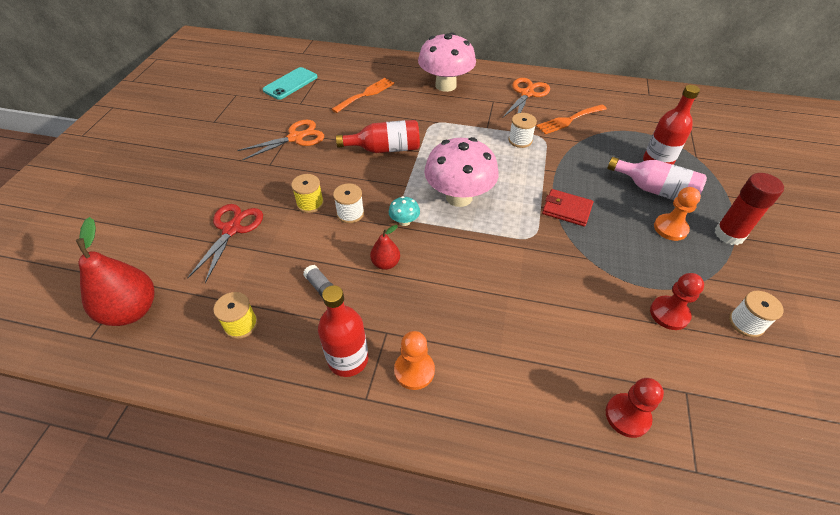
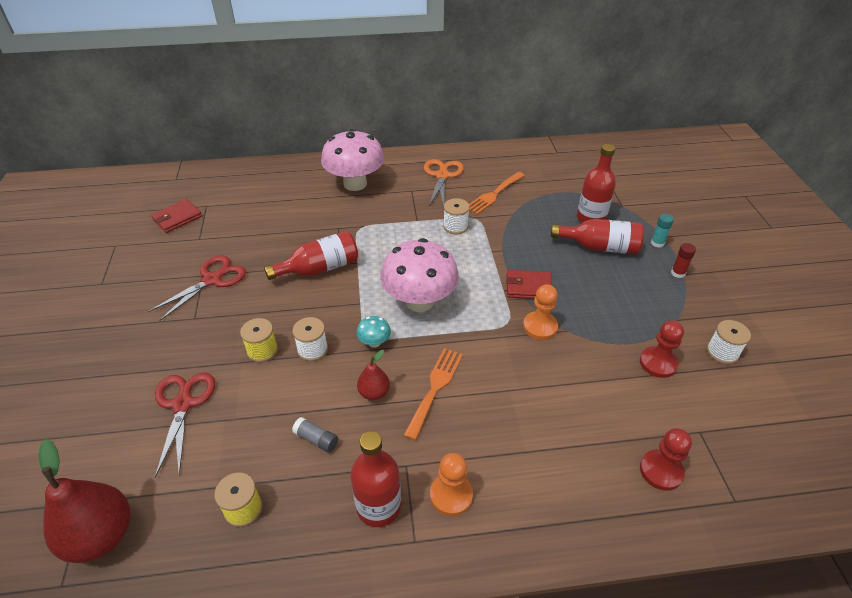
camera: 20 degrees left, 5 degrees down
orange scissors [237,120,324,160] -> red scissors [149,255,246,321]
turquoise phone [263,67,318,100] -> red wallet [151,199,202,233]
orange fork [332,78,395,113] -> orange fork moved to [403,348,463,440]
pink bottle [607,157,707,200] -> red bottle [551,219,644,254]
orange pawn [654,187,701,241] -> orange pawn moved to [523,284,558,340]
red glue stick [715,173,784,245] -> red glue stick [671,243,696,278], size x0.52
none -> turquoise glue stick [651,214,674,248]

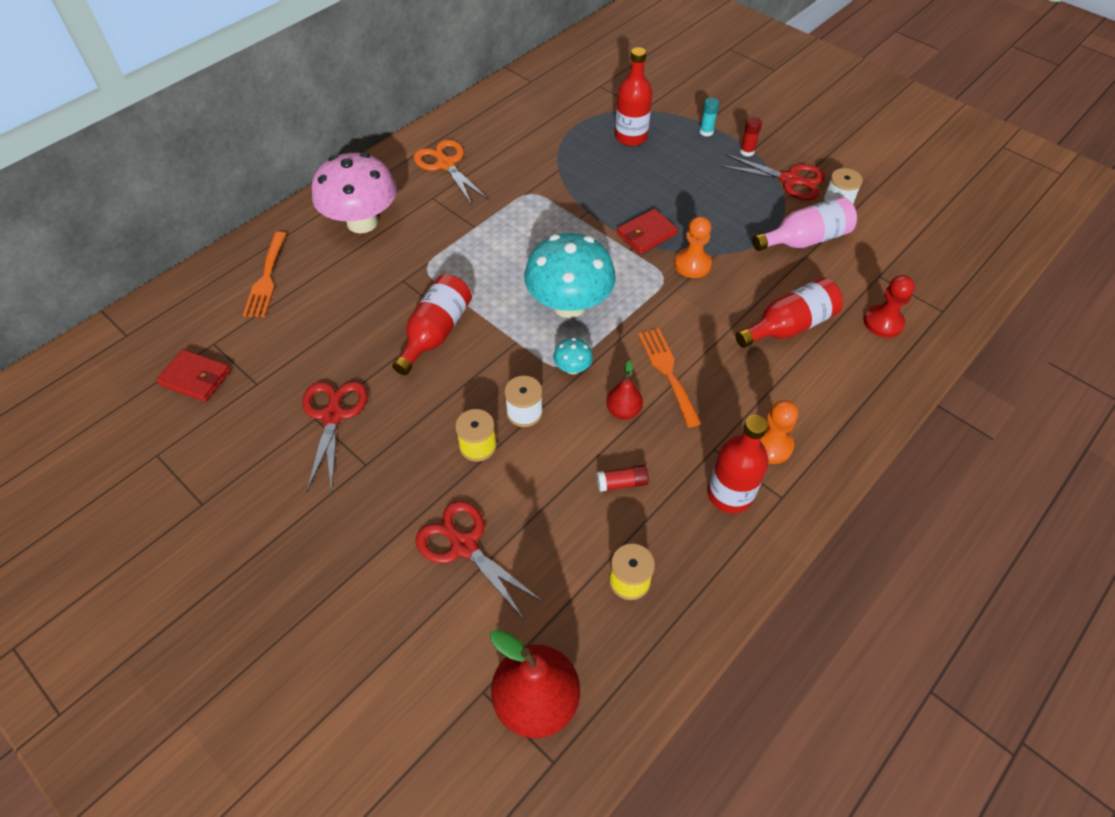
camera: 40 degrees left, 10 degrees up
red wallet [151,199,202,233] -> red wallet turned 75 degrees counterclockwise [156,349,231,402]
grey glue stick [292,417,338,452] -> red glue stick [596,465,649,492]
pink mushroom [380,238,459,312] -> turquoise mushroom [524,233,616,318]
white spool [443,198,470,234] -> none
orange fork [469,172,525,215] -> orange fork moved to [243,232,287,317]
red bottle [551,219,644,254] -> red bottle moved to [735,277,843,348]
red pawn [640,320,684,378] -> pink bottle [752,197,857,251]
none -> red scissors [720,154,825,200]

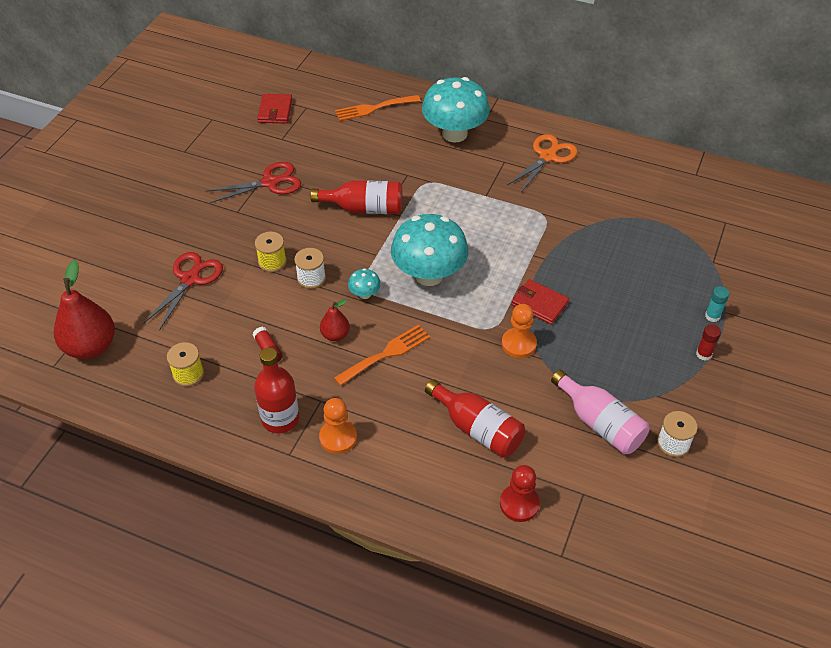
camera: 70 degrees right, 5 degrees down
pink mushroom [312,153,397,233] -> turquoise mushroom [422,77,490,143]
red bottle [615,47,652,146] -> none
red scissors [720,154,825,200] -> none

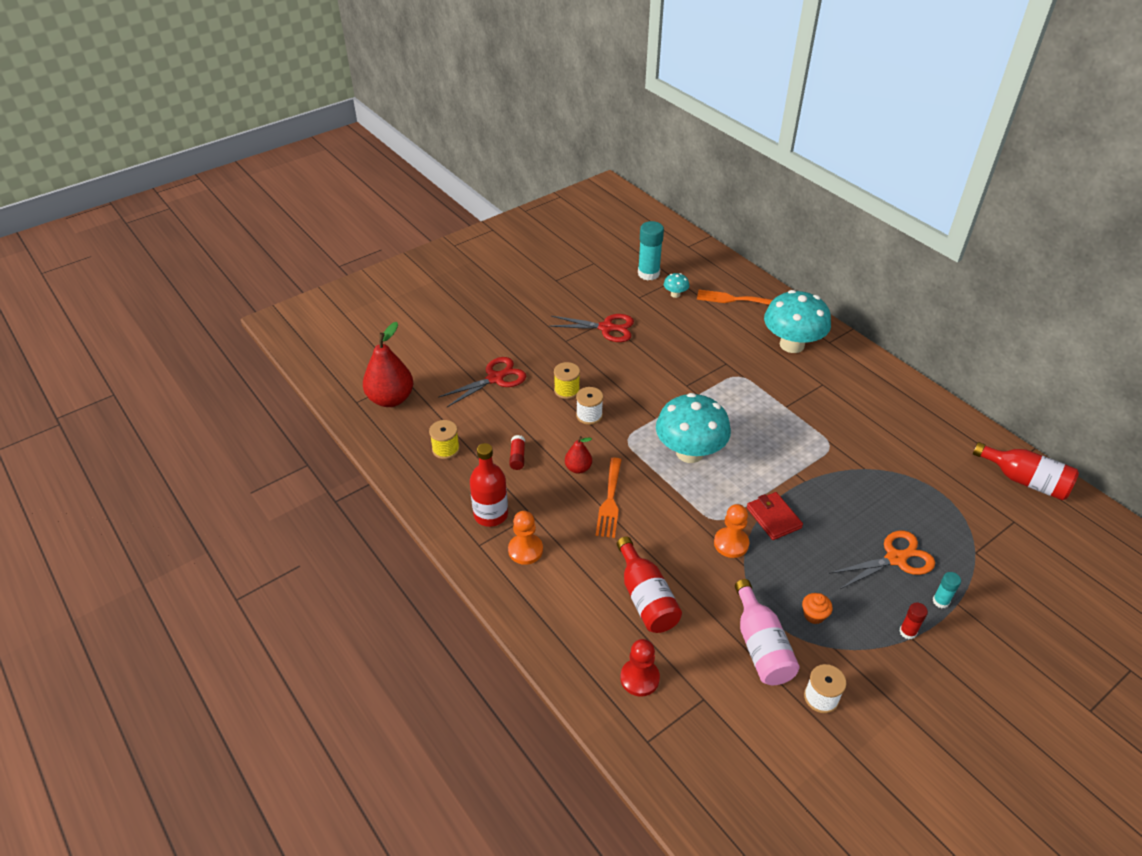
camera: 30 degrees right, 5 degrees down
red wallet [257,94,292,123] -> turquoise glue stick [638,221,664,280]
red bottle [311,180,402,214] -> red bottle moved to [973,442,1079,500]
orange fork [334,325,430,386] -> orange fork turned 105 degrees clockwise [596,457,622,538]
turquoise mushroom [348,268,381,299] -> turquoise mushroom moved to [664,273,689,298]
orange scissors [507,134,578,192] -> orange scissors moved to [829,531,935,589]
none -> orange cupcake [802,593,833,624]

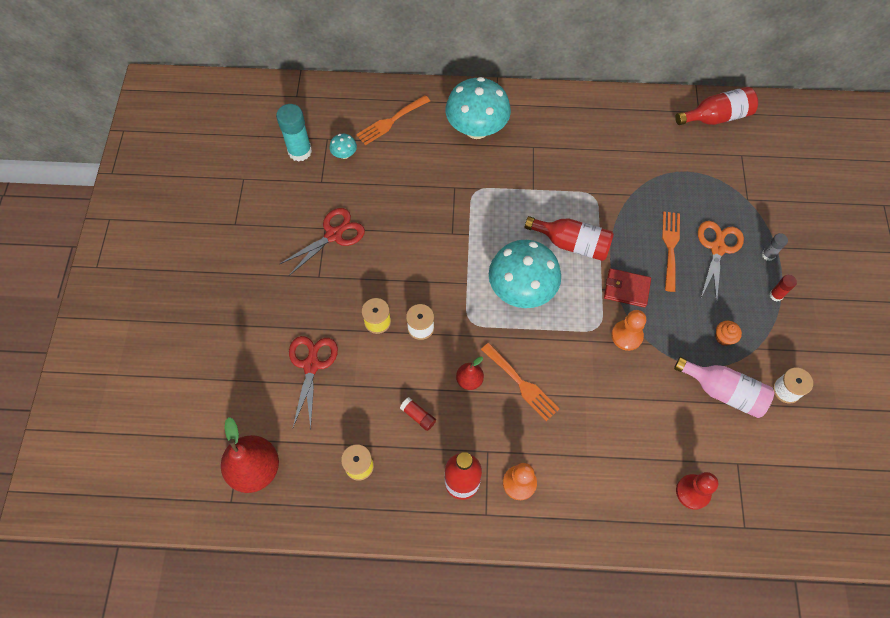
camera: 50 degrees left, 20 degrees up
red bottle [617,536,682,633] -> red bottle moved to [525,216,614,261]
turquoise glue stick [933,572,961,608] -> grey glue stick [762,233,788,261]
none -> orange fork [662,211,680,292]

